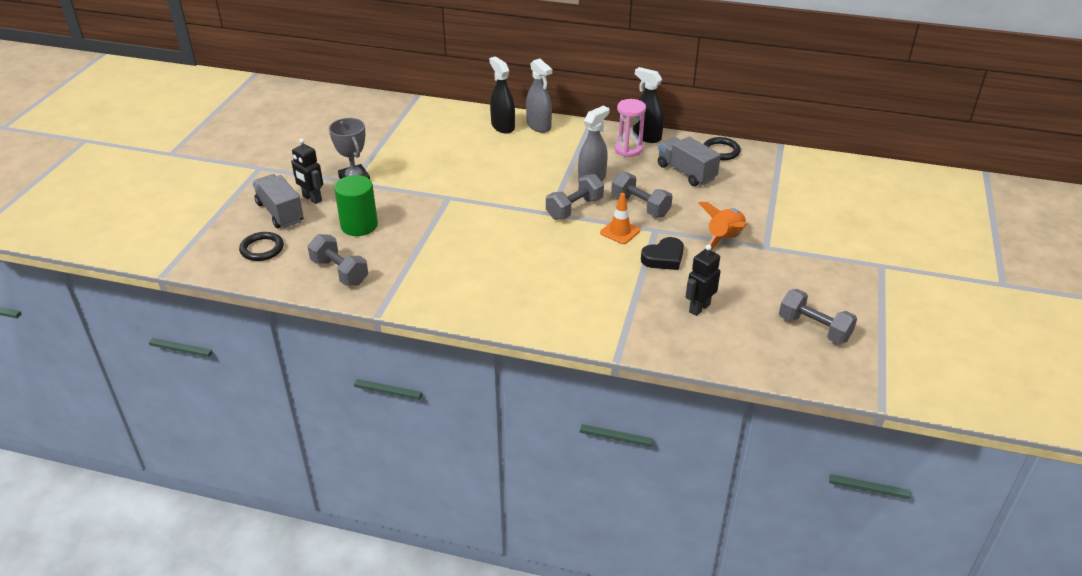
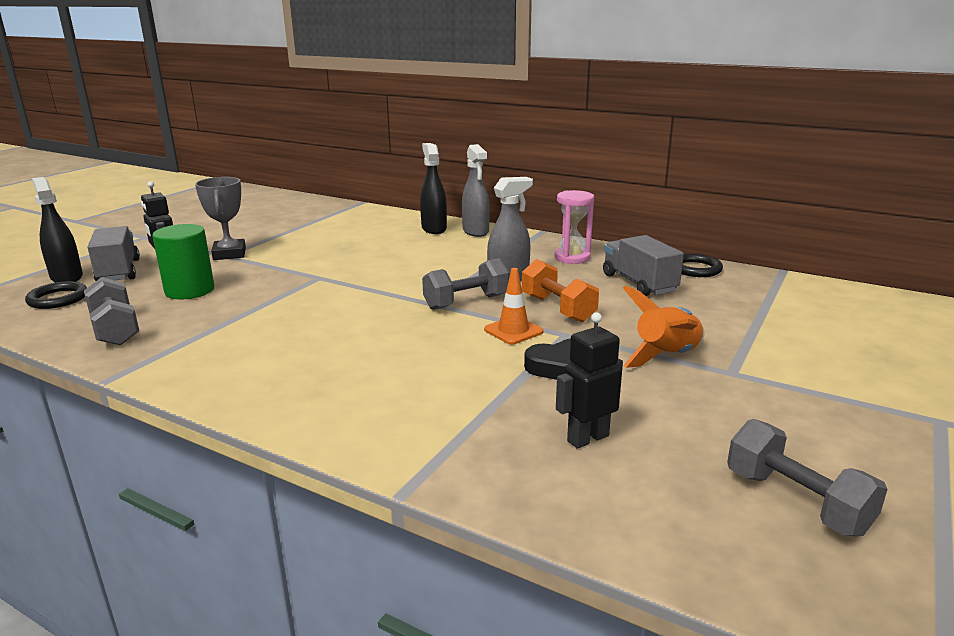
camera: 15 degrees right, 15 degrees down
grey dumbbell [611,172,673,217] -> orange dumbbell [522,259,599,322]
black spray bottle [633,67,664,143] -> black spray bottle moved to [32,177,83,283]

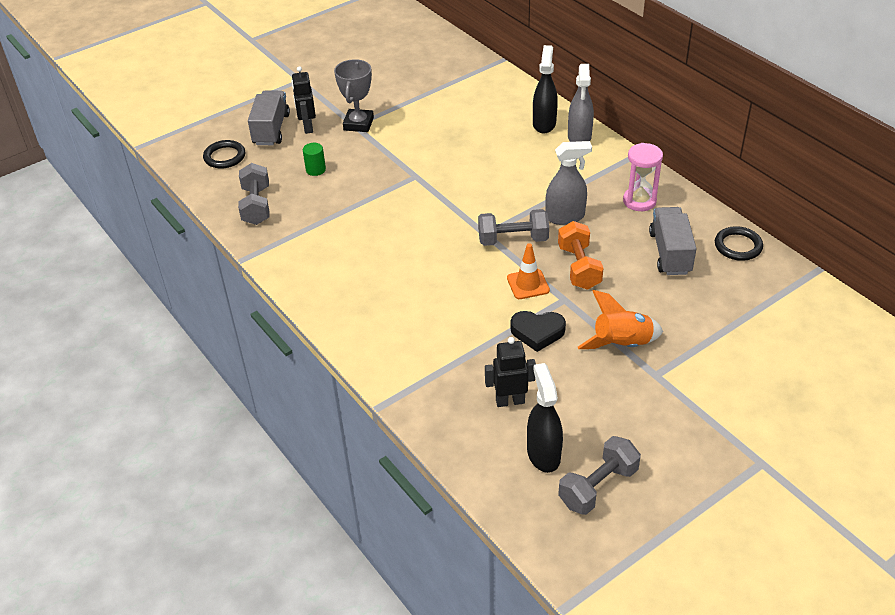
camera: 25 degrees right, 20 degrees up
black spray bottle [32,177,83,283] -> black spray bottle moved to [527,363,563,473]
green cylinder [152,224,214,299] -> green cylinder [303,143,326,176], size x0.53
grey dumbbell [727,419,887,536] -> grey dumbbell turned 60 degrees clockwise [558,436,641,515]

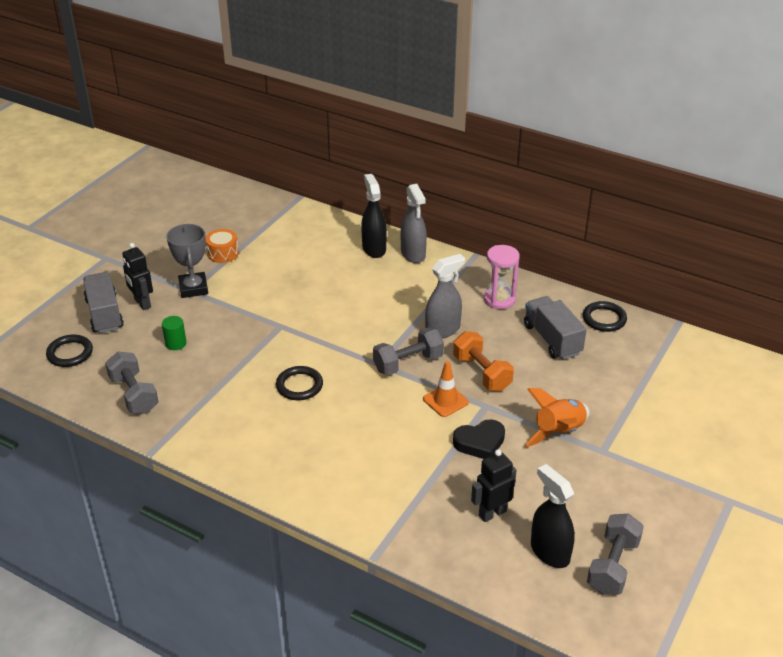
camera: 25 degrees left, 5 degrees down
none -> orange drum [206,229,239,263]
none -> black ring [276,366,323,400]

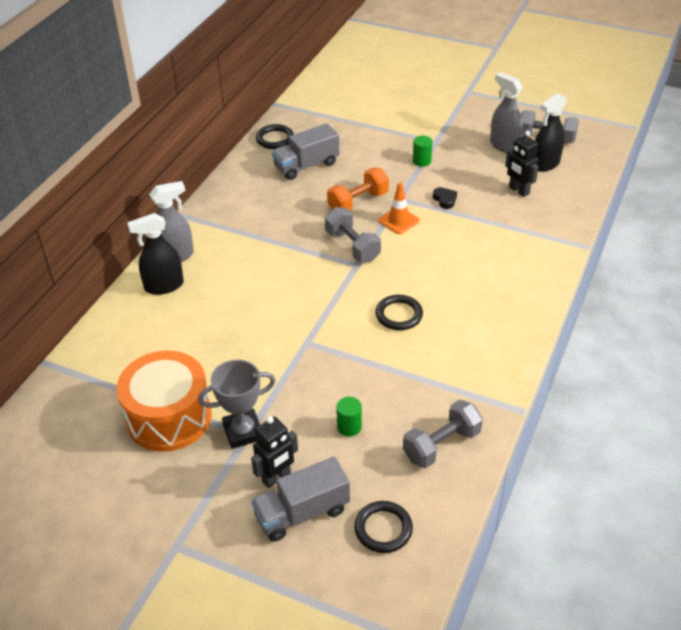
camera: 95 degrees left, 5 degrees up
orange drum [206,229,239,263] -> orange drum [117,351,212,452], size x2.12
grey spray bottle [425,254,465,339] -> grey spray bottle moved to [490,72,523,153]
black heart [453,419,505,459] -> black heart [433,187,457,209], size x0.63
pink hourglass [484,245,520,309] -> none
orange rocket [524,388,590,447] -> green cylinder [413,136,432,167]

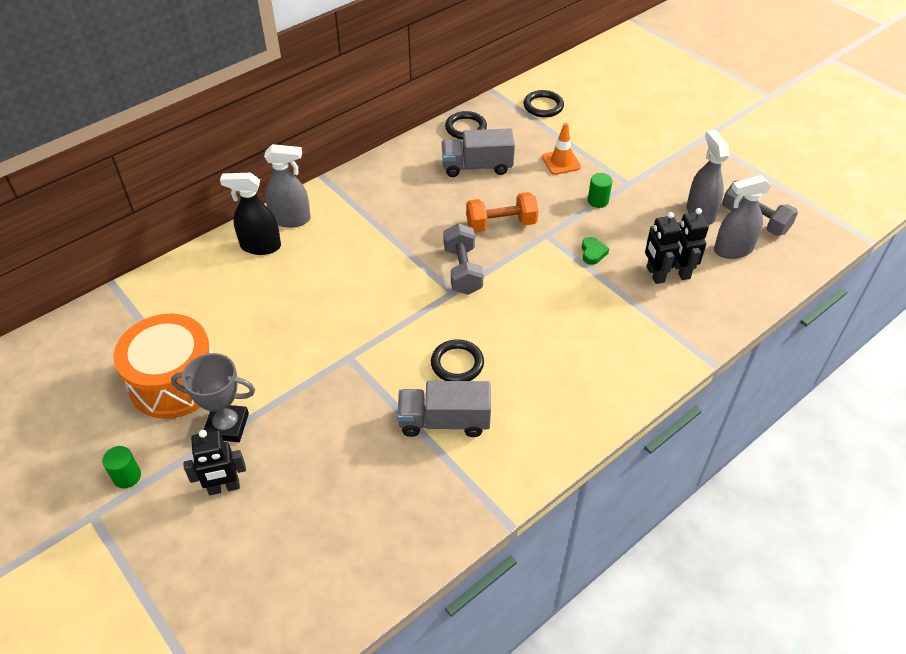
camera: 25 degrees right, 5 degrees up
grey truck [251,457,350,542] -> grey truck moved to [397,381,491,437]
green cylinder [336,397,362,436] -> green cylinder moved to [102,446,141,488]
black ring [354,501,413,553] -> black ring moved to [523,90,564,117]
orange traffic cone [378,182,420,234] -> orange traffic cone moved to [542,123,581,175]
grey dumbbell [403,400,483,468] -> none
black heart [433,187,457,209] -> green heart [582,237,609,265]
black spray bottle [535,93,567,172] -> grey spray bottle [714,175,771,259]
none -> black robot [645,212,681,284]

